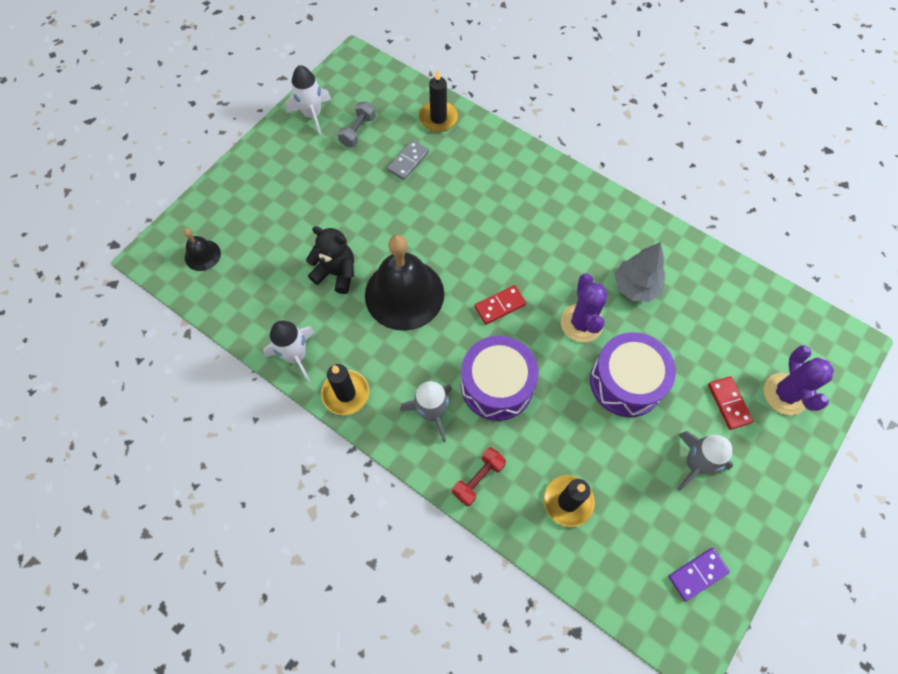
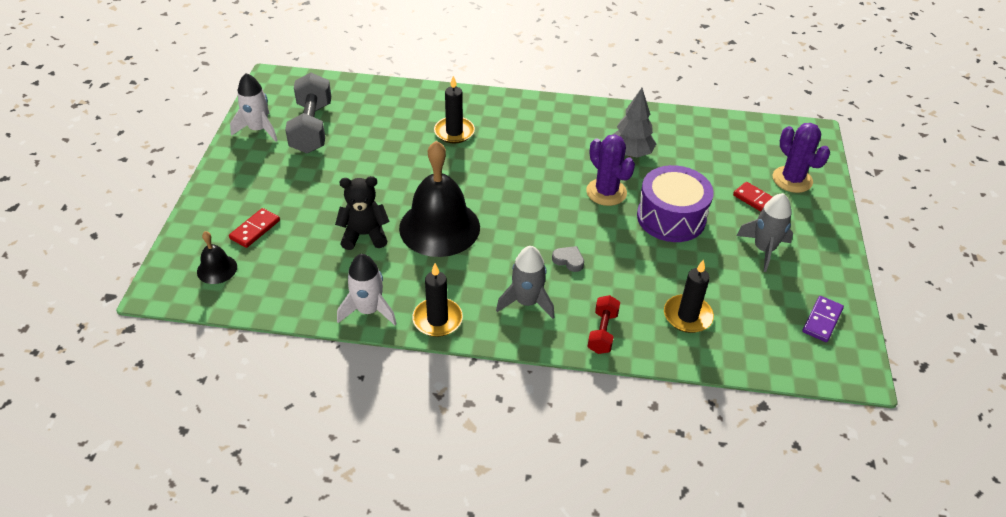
camera: 30 degrees left, 20 degrees down
grey dumbbell [337,101,376,147] -> grey dumbbell [285,72,331,153], size x1.83
grey domino [387,140,429,180] -> none
black candle [419,69,458,132] -> black candle moved to [434,76,475,143]
purple drum [461,336,539,421] -> grey heart [552,246,584,272]
red domino [474,285,526,325] -> red domino moved to [229,208,280,248]

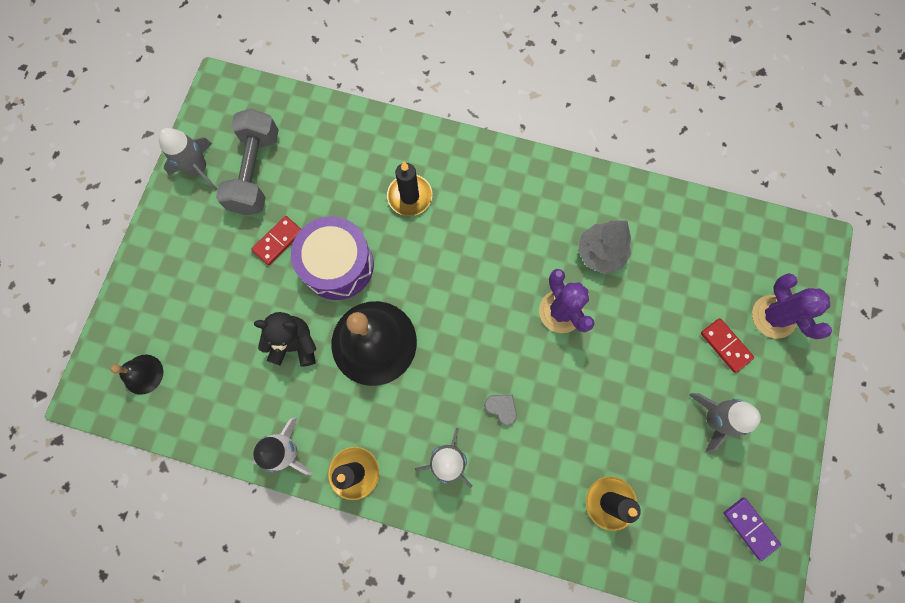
camera: 10 degrees right, 30 degrees up
red domino [229,208,280,248] -> red domino moved to [251,216,301,265]
white rocket [230,73,278,142] -> grey rocket [159,128,217,191]
red dumbbell [587,295,620,354] -> none
purple drum [637,165,714,242] -> purple drum moved to [291,216,374,300]
purple domino [802,296,844,342] -> purple domino turned 75 degrees counterclockwise [724,498,781,561]

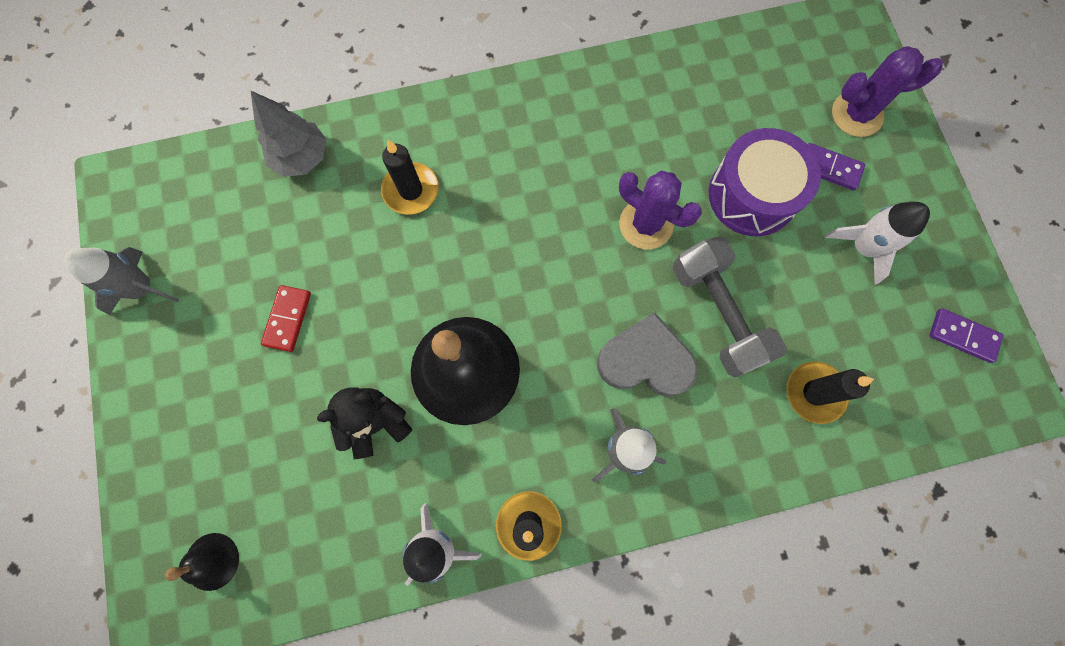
camera: 30 degrees left, 0 degrees up
grey dumbbell [216,108,279,215] -> grey dumbbell moved to [673,236,787,377]
purple drum [291,216,374,300] -> purple drum moved to [708,128,821,236]
grey heart [484,395,517,425] -> grey heart [597,312,698,396], size x2.18
grey tree [578,220,631,274] -> grey tree moved to [250,90,326,177]
grey rocket [689,393,761,452] -> white rocket [824,202,930,285]
red domino [701,318,754,373] -> purple domino [807,143,865,190]
purple cactus [752,273,832,339] -> purple cactus turned 45 degrees counterclockwise [832,46,943,137]

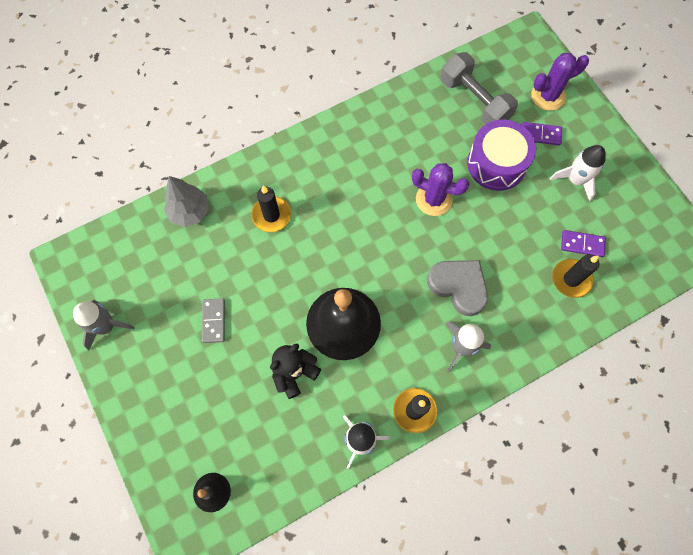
camera: 15 degrees left, 5 degrees down
red domino [261,285,311,352] -> grey domino [202,298,225,343]
grey heart [597,312,698,396] -> grey heart turned 45 degrees clockwise [427,260,488,316]
grey dumbbell [673,236,787,377] -> grey dumbbell moved to [440,52,518,124]
purple domino [929,309,1003,363] -> purple domino moved to [561,230,606,257]

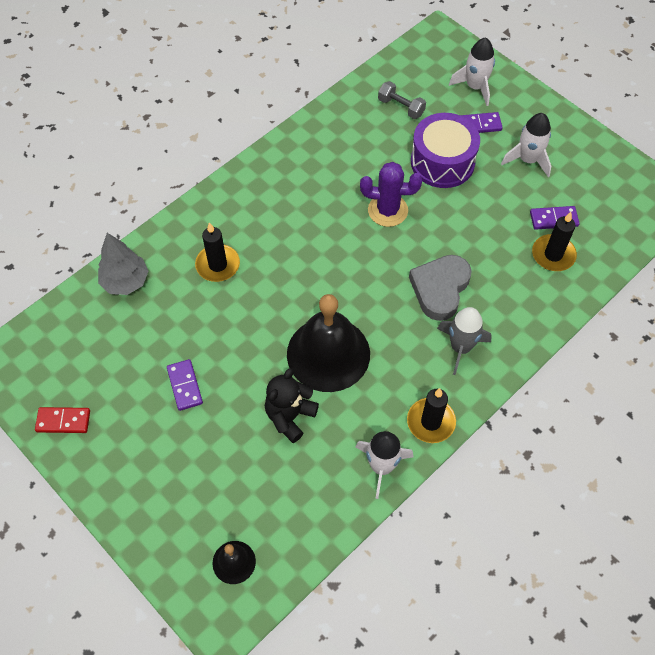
camera: 15 degrees left, 10 degrees down
grey rocket [73,300,135,350] -> red domino [35,407,90,433]
grey domino [202,298,225,343] -> purple domino [167,359,203,411]
grey heart [427,260,488,316] -> grey heart turned 90 degrees counterclockwise [409,255,472,321]
grey dumbbell [440,52,518,124] -> grey dumbbell [378,81,426,119], size x0.55
purple cactus [531,53,589,111] -> white rocket [449,38,495,106]

